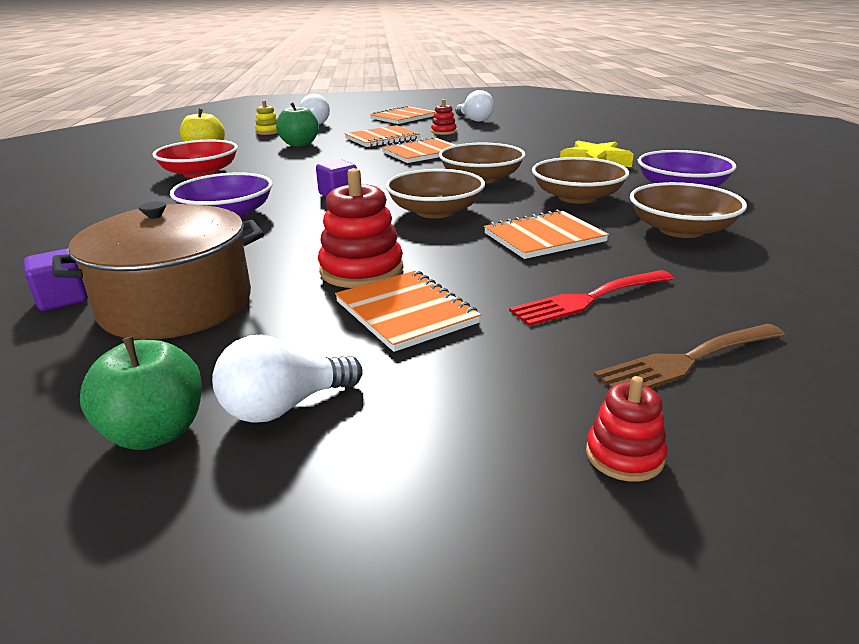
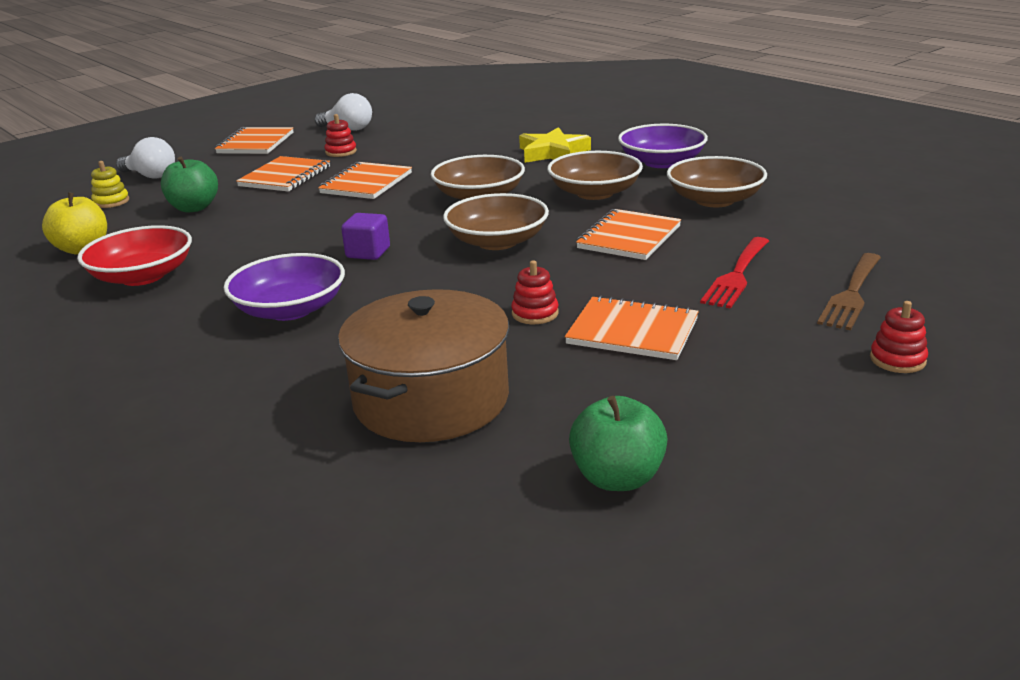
camera: 35 degrees left, 0 degrees up
purple cube [24,249,88,311] -> none
white light bulb [212,335,363,423] -> none
red stacking toy [318,168,403,288] -> red stacking toy [511,260,559,324], size x0.56

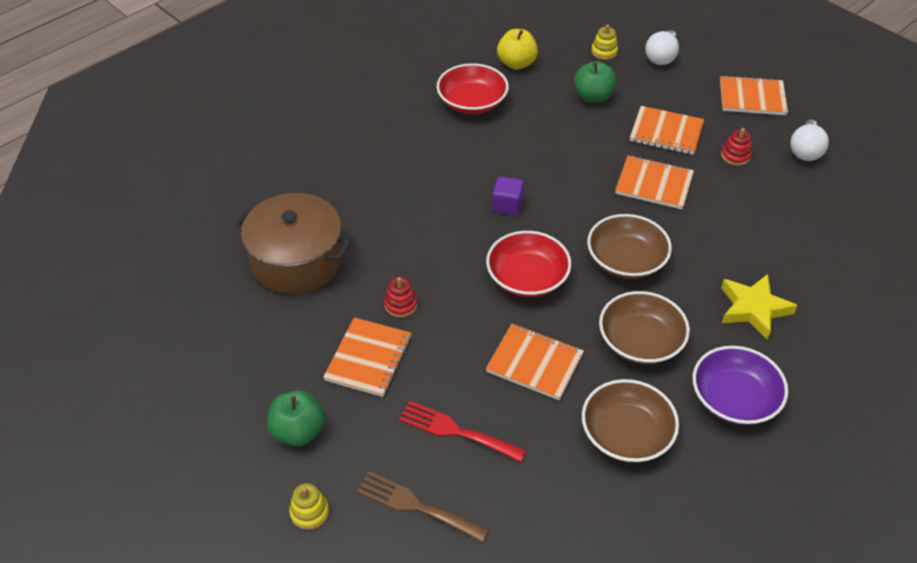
camera: 85 degrees right, 20 degrees up
purple bowl [224,253,345,321] -> none
brown bowl [443,193,549,250] -> red bowl [486,231,572,297]
green apple [569,396,668,491] -> green apple moved to [267,390,325,446]
red stacking toy [870,301,928,373] -> yellow stacking toy [289,483,329,530]

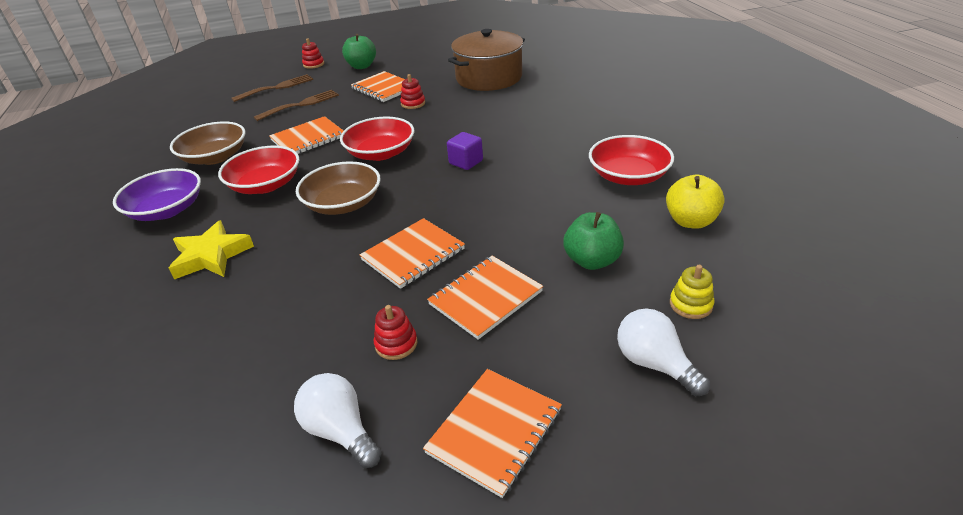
camera: 120 degrees right, 10 degrees down
yellow stacking toy [289,483,329,530] -> red stacking toy [302,38,324,69]
red fork [399,401,526,462] -> brown fork [254,90,339,121]
brown bowl [599,291,690,364] -> red bowl [218,145,299,194]

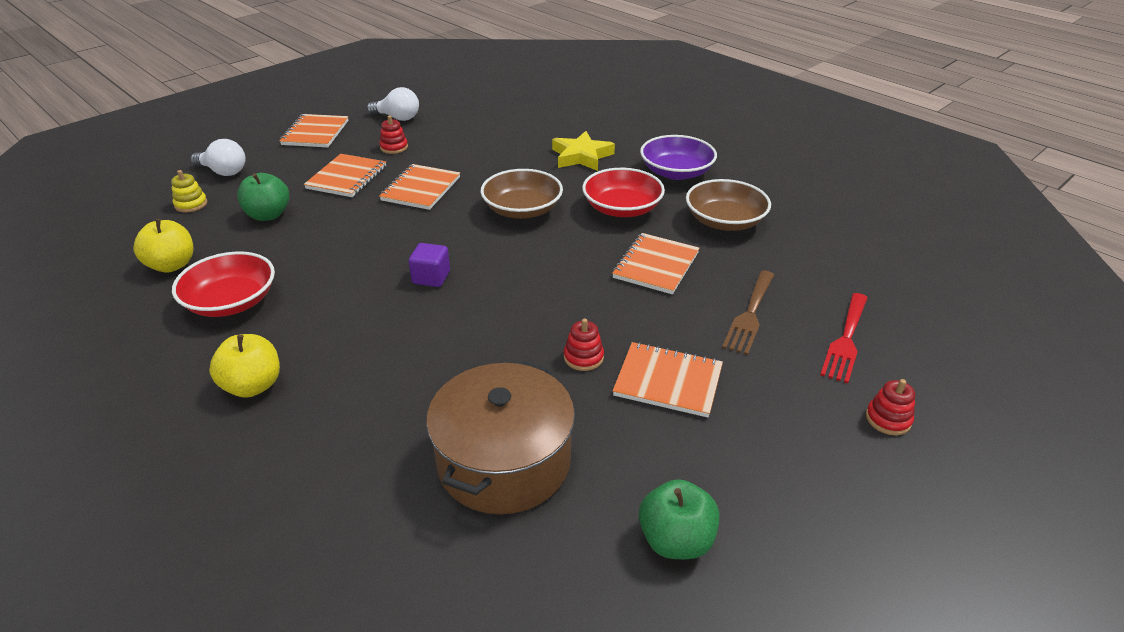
camera: 150 degrees right, 0 degrees up
brown fork [231,74,313,102] -> red fork [820,293,867,383]
red bowl [340,117,414,161] -> none
green apple [342,34,376,69] -> green apple moved to [639,479,719,559]
none -> yellow apple [209,334,280,398]

